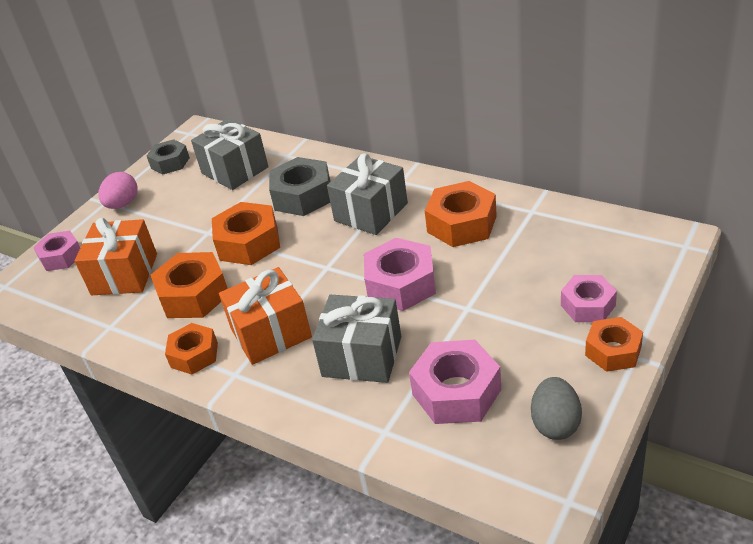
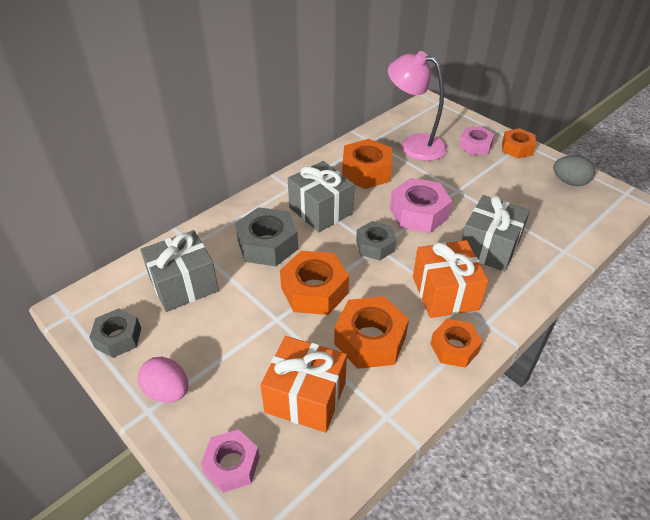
camera: 80 degrees left, 5 degrees up
pink nut [409,340,501,424] -> none
none -> grey nut [356,221,396,260]
none -> pink lamp [388,51,447,161]

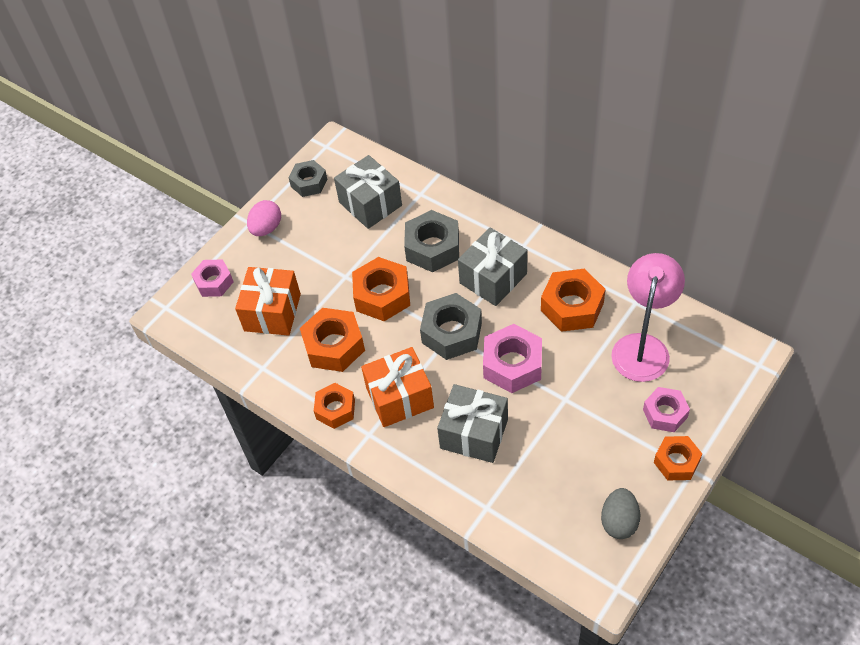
camera: 85 degrees right, 10 degrees up
grey nut [356,221,396,260] -> grey nut [420,293,482,360], size x1.54

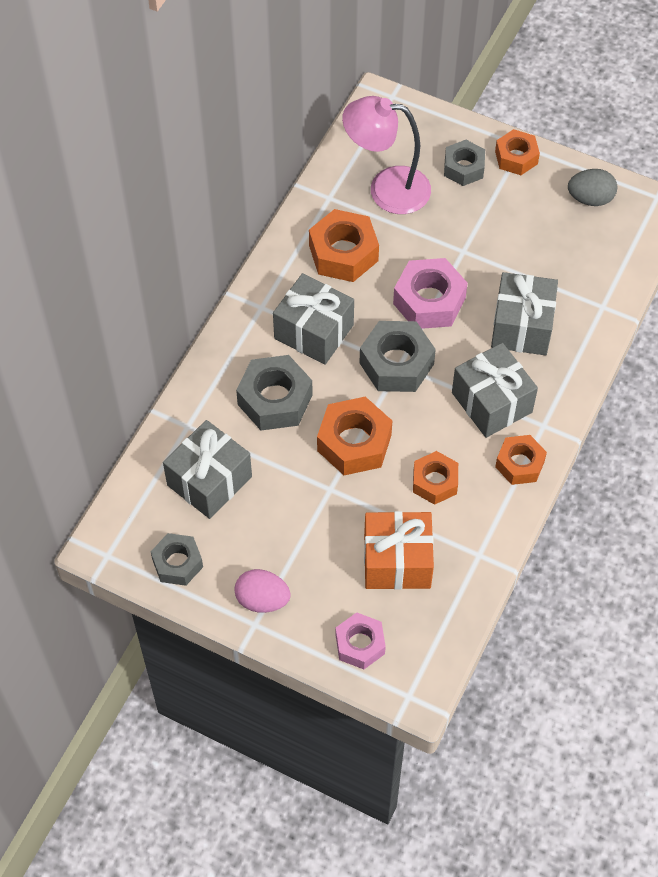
camera: 105 degrees left, 5 degrees up
orange nut [300,308,365,372] -> orange nut [413,451,458,505], size x0.65
orange gift [361,347,434,427] -> grey gift [452,343,538,438]
pink nut [643,387,690,432] -> grey nut [444,140,485,186]

